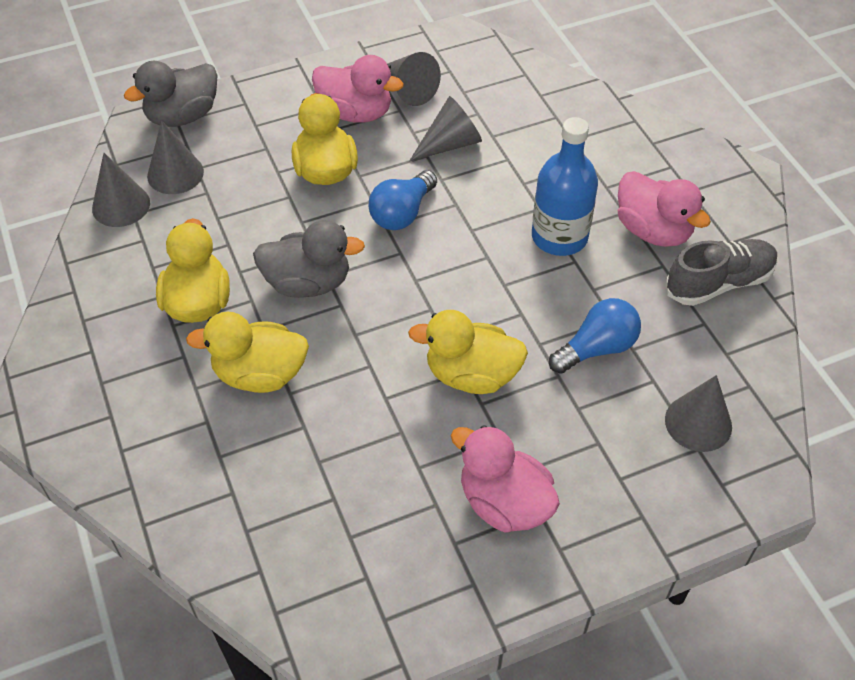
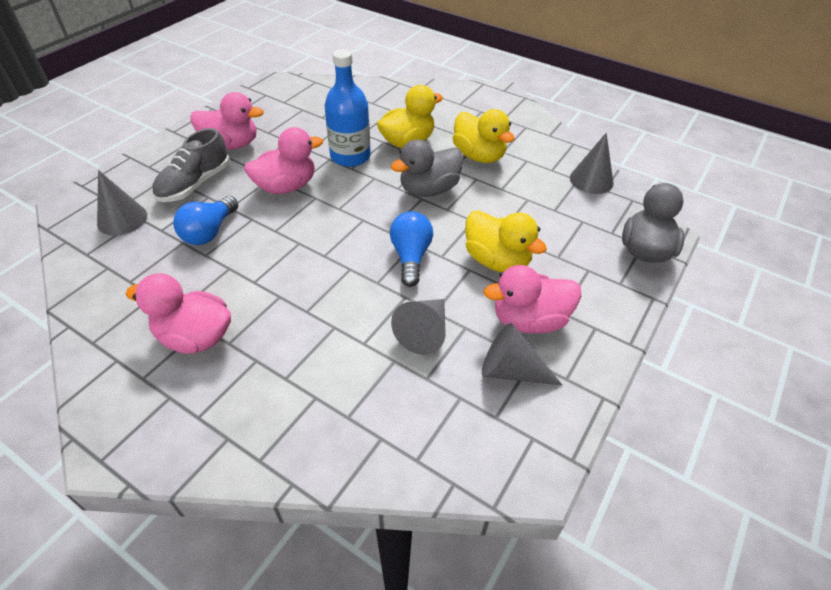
camera: 145 degrees right, 5 degrees down
grey cone [147,120,204,194] -> none
yellow duck [408,310,528,394] -> pink duck [244,127,323,194]
blue bottle [532,117,598,256] -> blue bottle moved to [325,49,371,167]
grey shoe [666,239,778,306] -> grey shoe moved to [152,128,230,202]

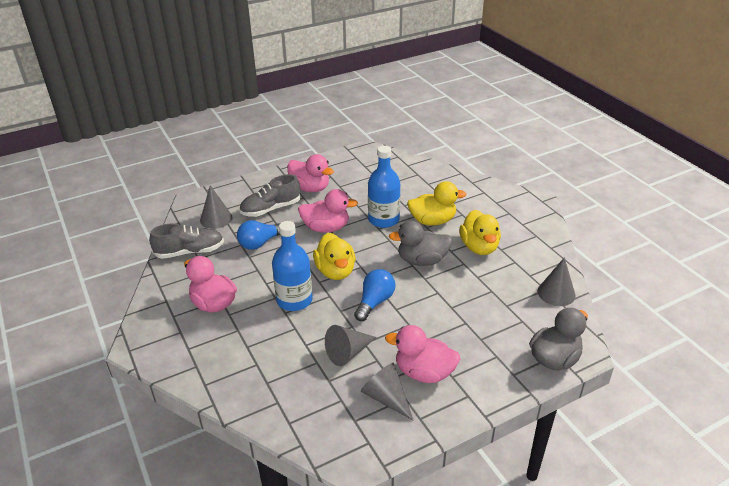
camera: 30 degrees right, 10 degrees down
yellow duck [465,210,547,272] -> yellow duck moved to [313,233,355,280]
none -> grey shoe [149,223,224,259]
none -> blue bottle [272,221,313,311]

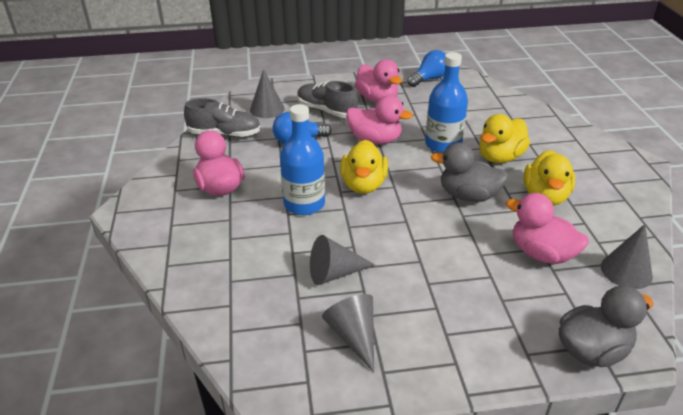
camera: 20 degrees right, 0 degrees up
grey shoe [239,174,300,217] -> grey shoe turned 45 degrees clockwise [297,81,358,118]
blue light bulb [354,269,395,321] -> blue light bulb moved to [407,50,446,87]
pink duck [385,325,460,383] -> pink duck moved to [506,193,589,264]
yellow duck [407,181,467,225] -> yellow duck turned 120 degrees clockwise [479,114,530,163]

